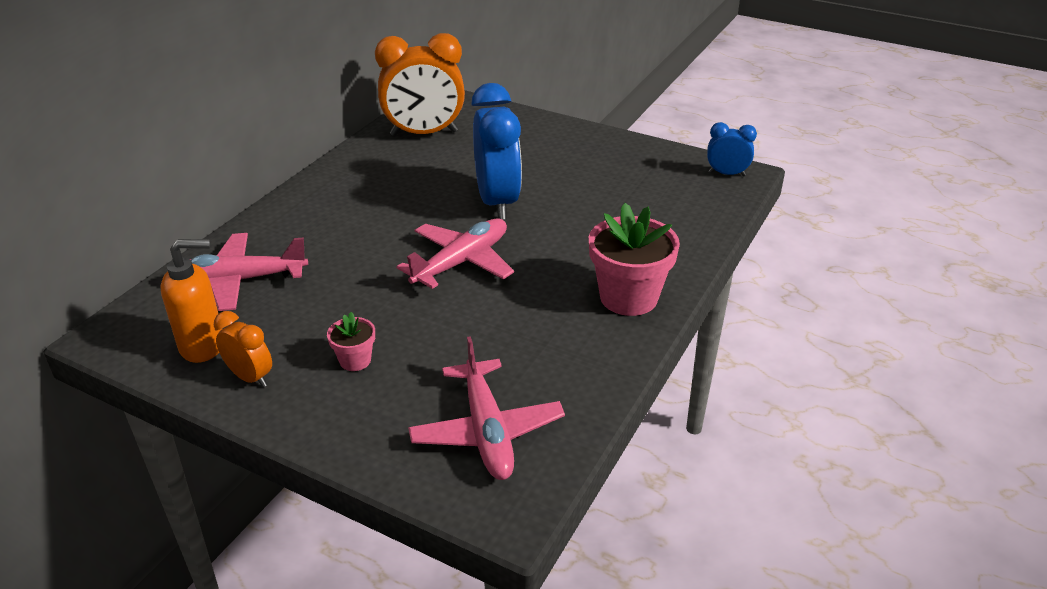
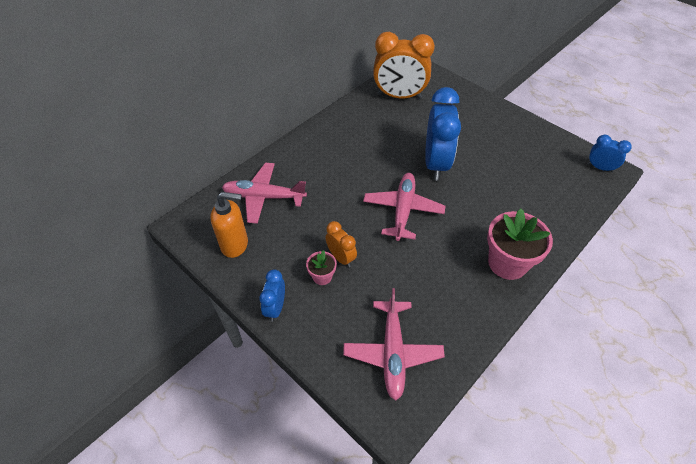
camera: 15 degrees right, 15 degrees up
orange clock [214,311,272,387] -> orange clock moved to [326,221,357,267]
pink plane [397,218,514,289] -> pink plane turned 45 degrees counterclockwise [363,173,445,241]
none -> blue clock [259,269,285,322]

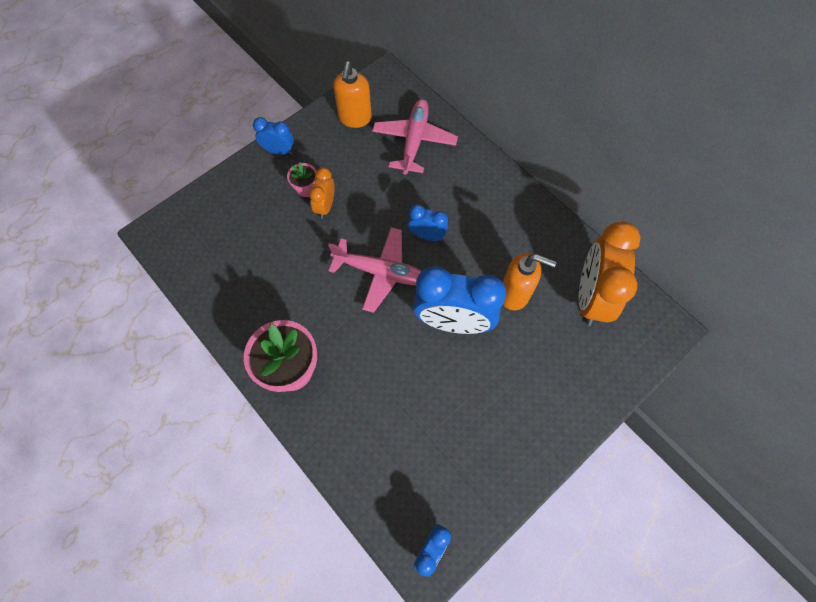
camera: 95 degrees right, 15 degrees up
orange clock [326,221,357,267] -> orange clock turned 135 degrees clockwise [309,168,335,219]
pink plane [343,288,445,401] -> none
none -> blue clock [408,205,448,241]
none -> orange soap dispenser [503,253,556,310]

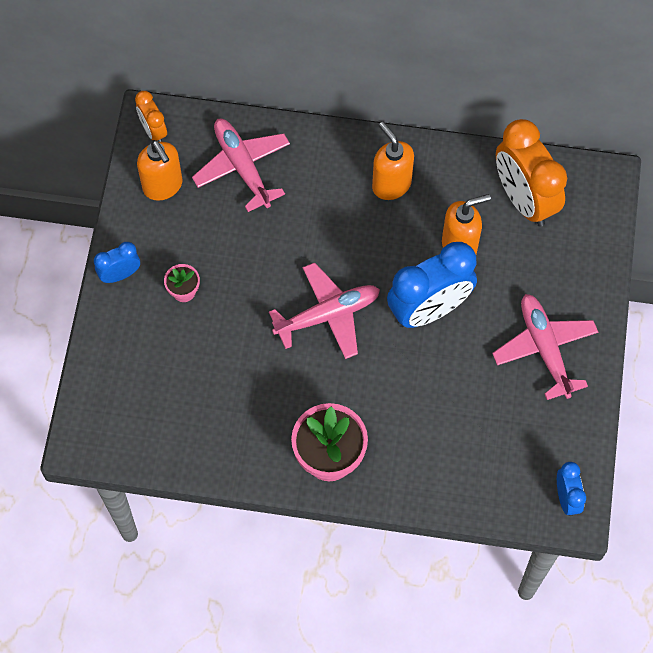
camera: 40 degrees left, 0 degrees up
orange clock [309,168,335,219] -> orange clock moved to [135,91,167,142]
blue clock [408,205,448,241] -> none
none -> orange soap dispenser [372,122,414,200]
none -> pink plane [492,294,598,400]

